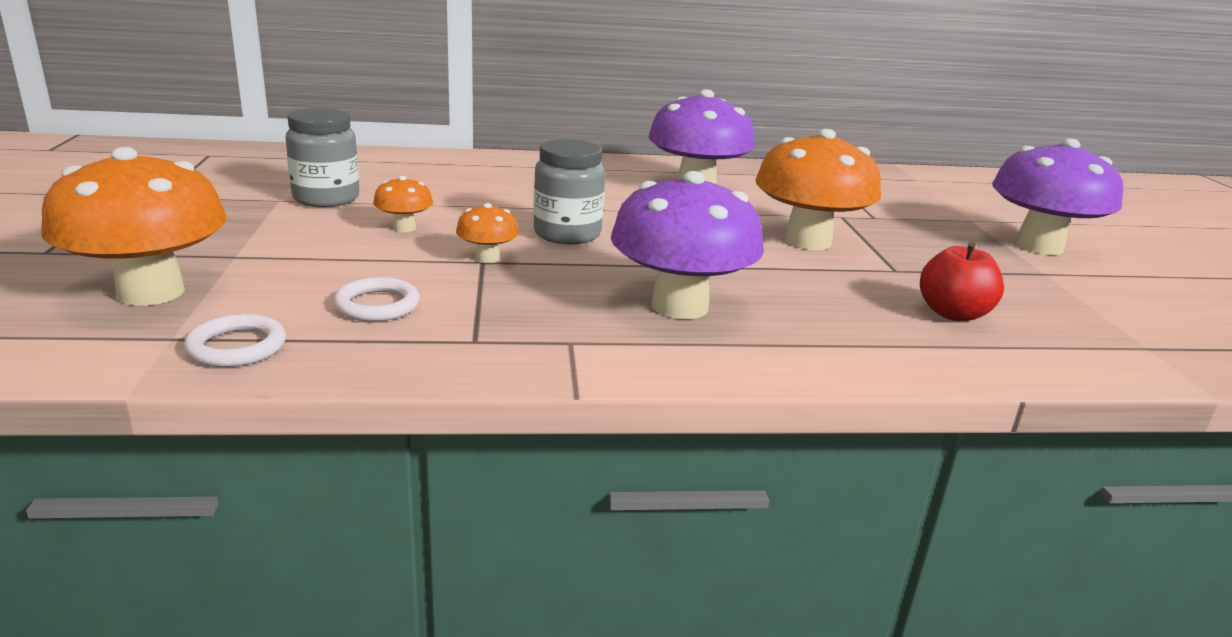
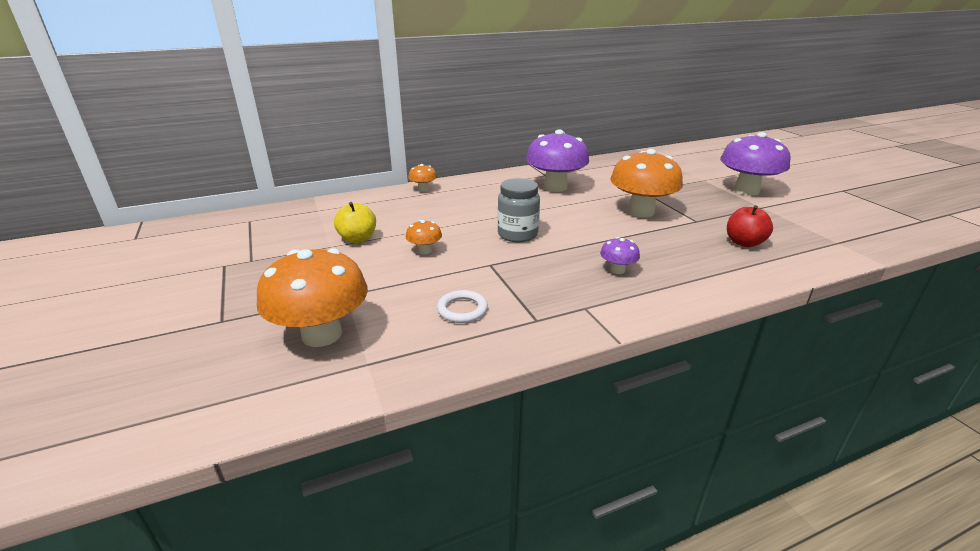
camera: 15 degrees left, 5 degrees up
white ring [184,314,286,367] -> none
grey jar [285,108,359,207] -> yellow apple [334,202,376,243]
orange mushroom [456,203,519,263] -> orange mushroom moved to [408,164,437,192]
purple mushroom [611,171,764,319] -> purple mushroom [600,237,640,274], size x0.46

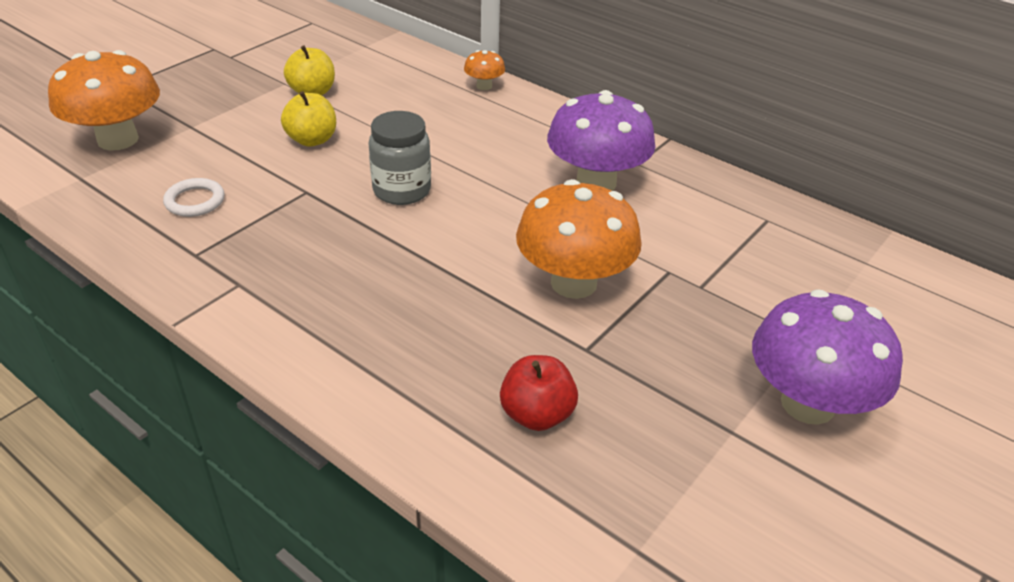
camera: 60 degrees right, 10 degrees up
orange mushroom [406,220,442,254] -> yellow apple [281,91,336,147]
purple mushroom [600,237,640,274] -> none

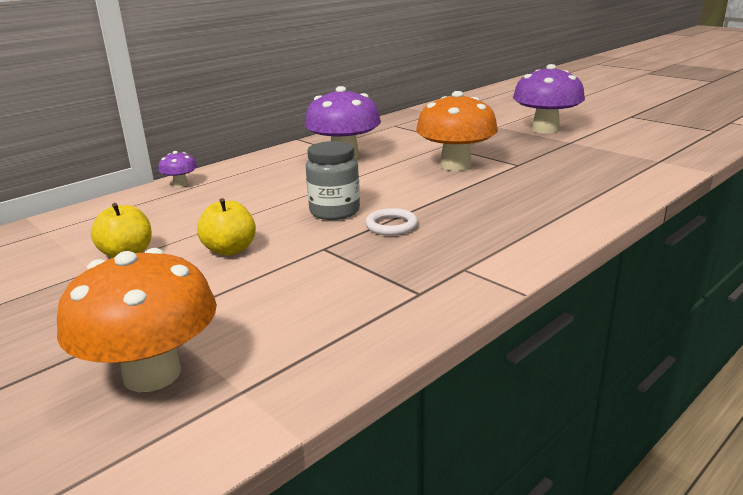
camera: 80 degrees left, 15 degrees down
white ring [163,178,224,217] -> white ring moved to [365,208,418,236]
orange mushroom [464,50,505,90] -> purple mushroom [158,151,197,187]
red apple [500,355,578,431] -> none

